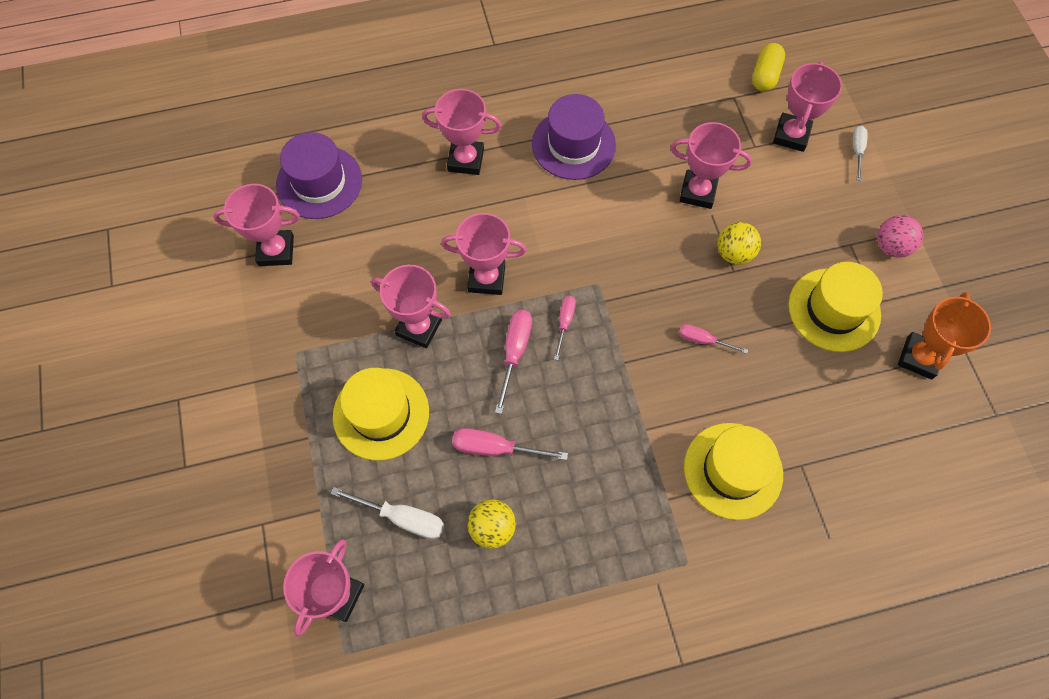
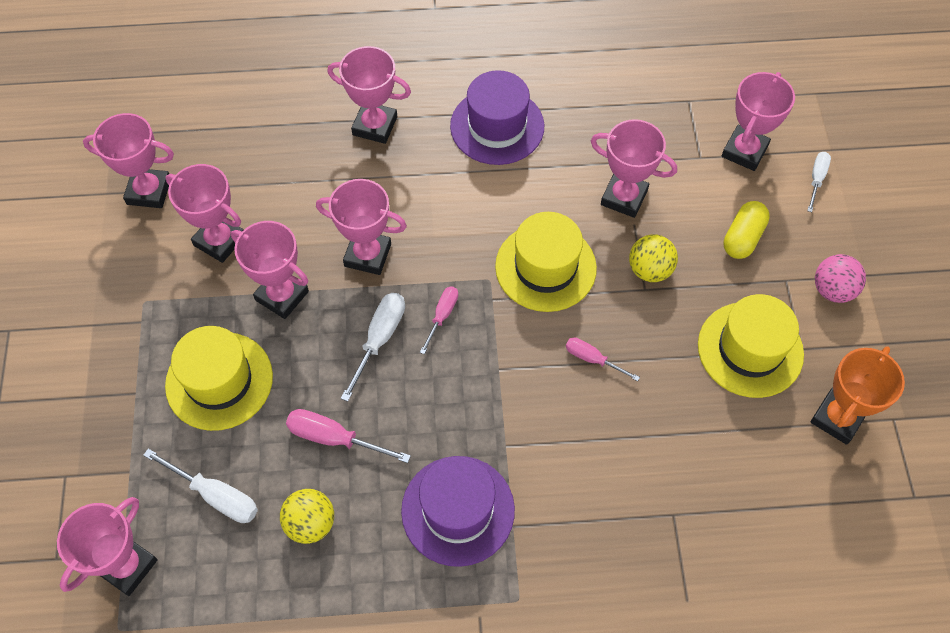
camera: 10 degrees right, 5 degrees down
purple hat [276,132,362,219] -> purple hat moved to [401,456,515,567]
pink screwdriver [495,310,532,414] -> white screwdriver [341,293,405,402]
yellow hat [684,423,783,520] -> yellow hat moved to [495,212,597,312]
yellow capsule [752,43,785,91] -> yellow capsule moved to [723,201,770,259]
none -> pink trophy [166,164,244,263]

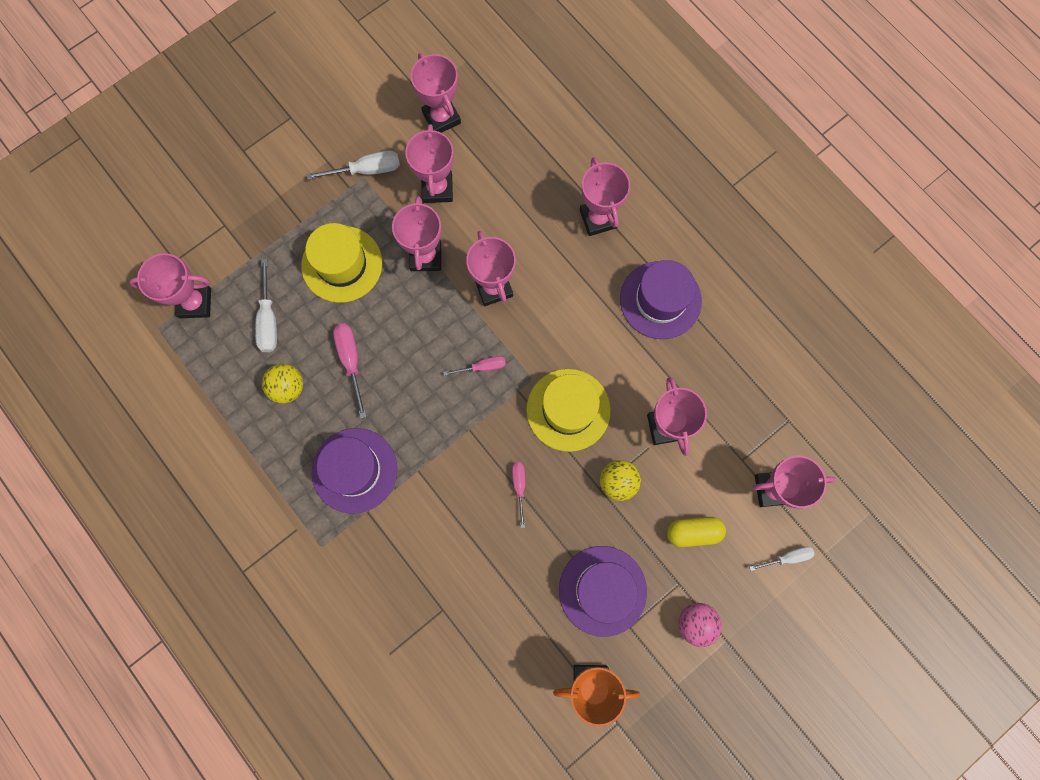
camera: 55 degrees right, 15 degrees up
white screwdriver [341,293,405,402] -> white screwdriver moved to [306,151,400,180]
yellow hat [698,294,804,398] -> purple hat [559,546,647,637]

